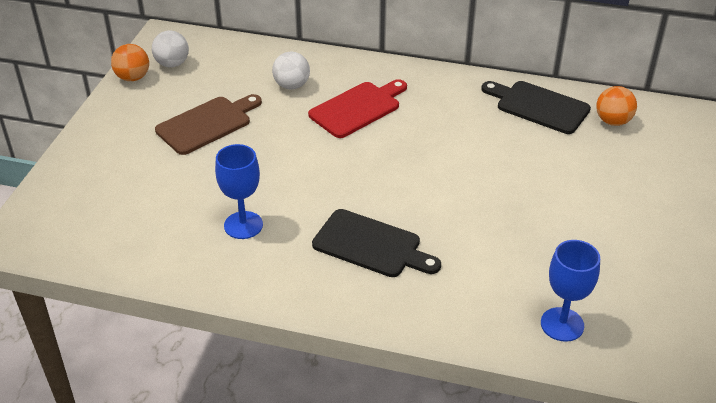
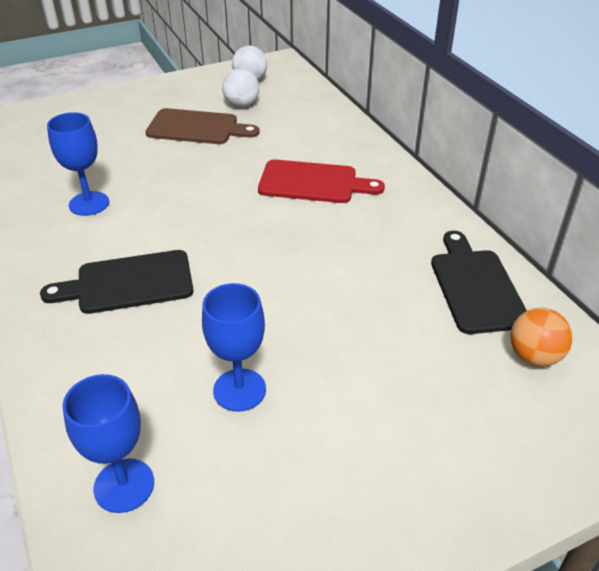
camera: 50 degrees right, 0 degrees up
orange ball [111,44,149,81] -> none
white ball [272,52,310,90] -> white ball moved to [222,68,259,107]
black cutting board [312,209,441,277] -> black cutting board turned 90 degrees clockwise [40,250,194,314]
none -> blue goblet [202,283,266,412]

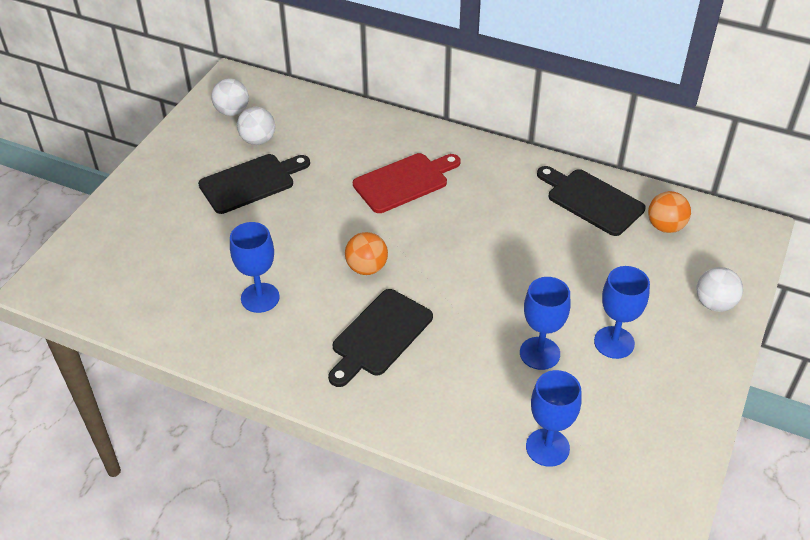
camera: 40 degrees left, 5 degrees up
brown cutting board [146,108,260,144] -> black cutting board [198,154,310,214]
none -> orange ball [345,232,388,275]
none -> blue goblet [594,266,650,359]
none -> white ball [697,267,743,312]

